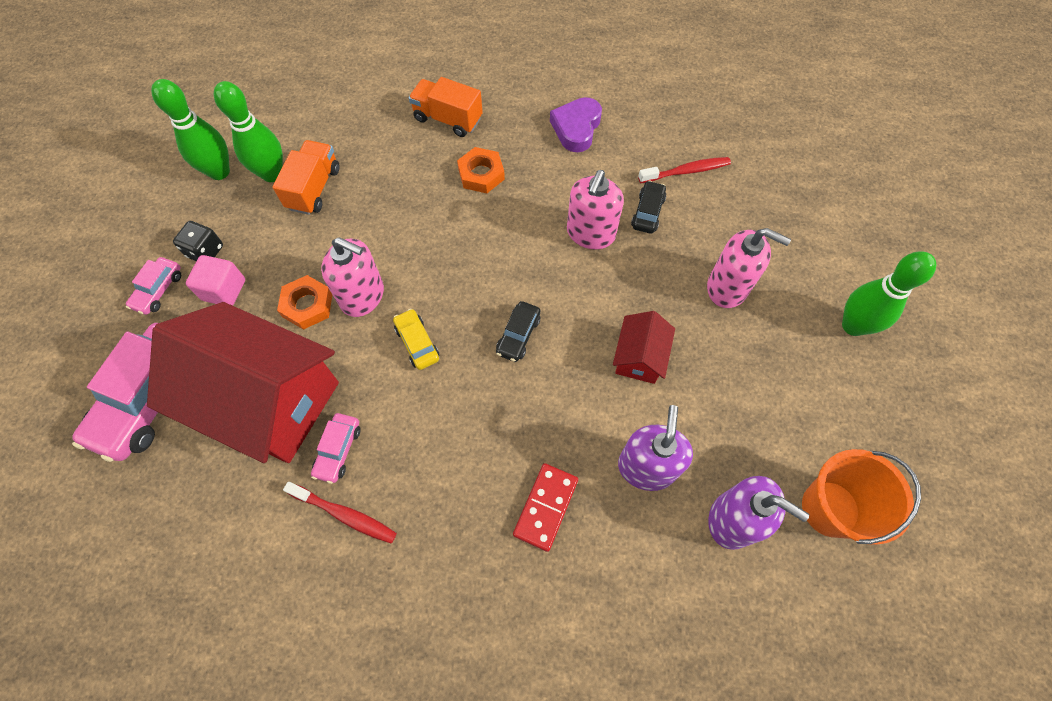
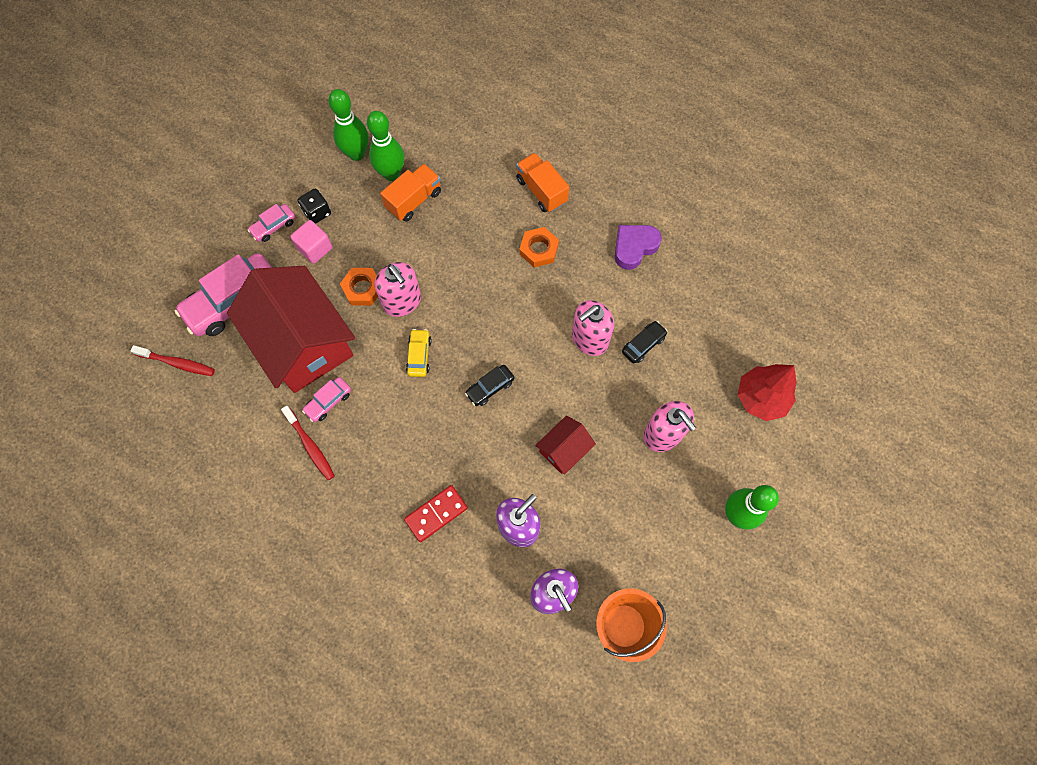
camera: 30 degrees right, 5 degrees up
red toothbrush [638,157,731,183] -> red toothbrush moved to [131,345,215,376]
none -> red tree [738,364,797,421]

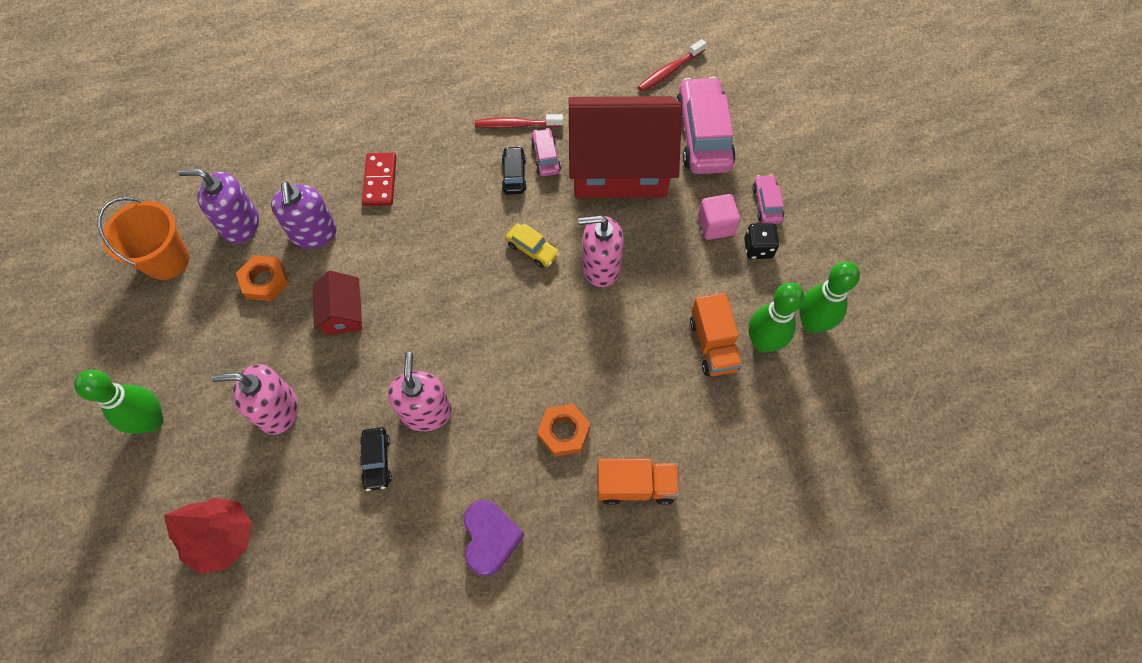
camera: 125 degrees right, 5 degrees down
orange nut [340,268,378,306] -> orange nut moved to [236,255,289,301]
black car [465,365,514,406] -> black car moved to [501,146,527,194]

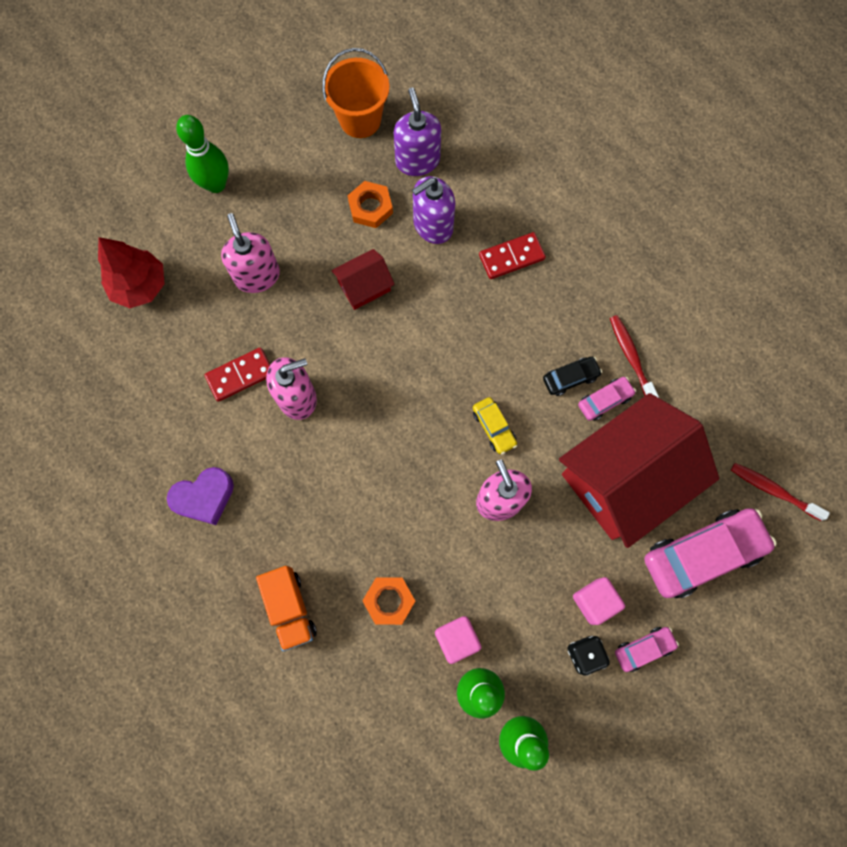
camera: 70 degrees right, 10 degrees up
black car [360,427,392,491] -> red domino [205,348,270,402]
yellow car [505,223,560,268] -> yellow car turned 45 degrees counterclockwise [473,397,517,455]
orange nut [537,404,590,456] -> orange nut moved to [362,577,415,625]
red house [568,96,682,198] -> red house turned 75 degrees clockwise [559,393,719,548]
orange truck [690,293,743,376] -> pink cube [435,616,481,664]

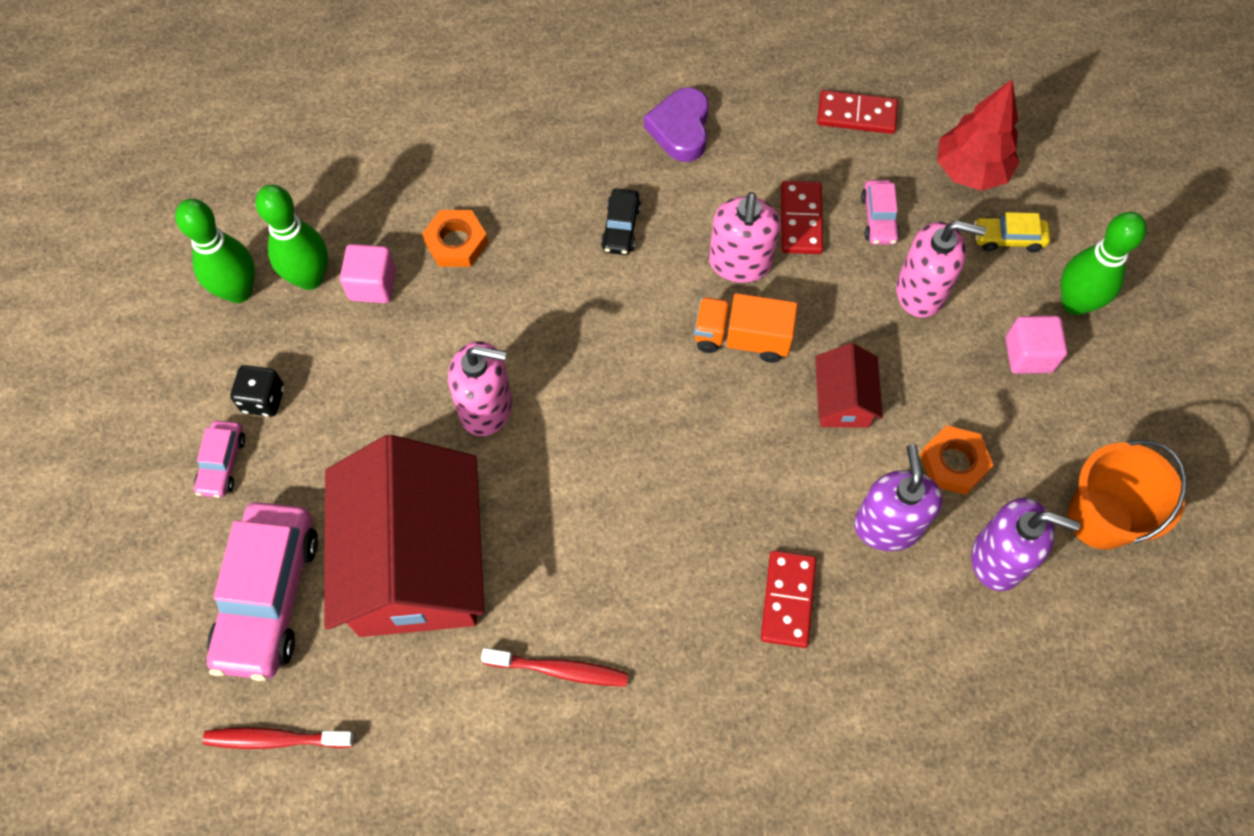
camera: 120 degrees right, 10 degrees down
orange truck [256,566,317,651] -> orange truck moved to [694,293,798,363]
yellow car [473,397,517,455] -> yellow car moved to [974,212,1050,253]
black car [543,357,602,396] -> black car moved to [601,188,641,255]
pink cube [573,577,625,625] -> pink cube moved to [1006,316,1068,374]
pink car [578,377,636,421] -> pink car moved to [861,180,900,245]
red toothbrush [731,463,830,521] -> red toothbrush turned 150 degrees counterclockwise [203,727,354,749]
none -> red domino [817,90,898,134]

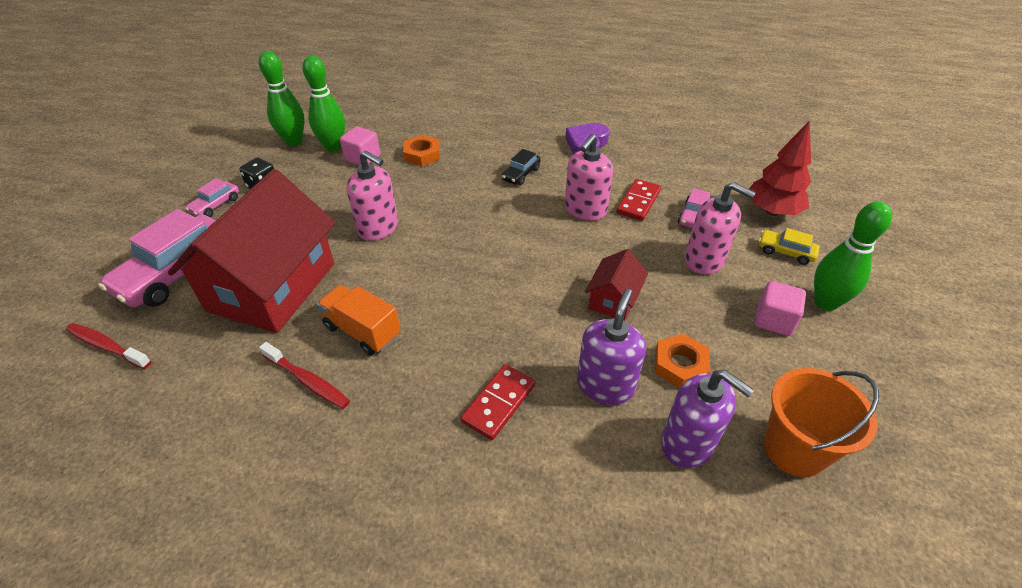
camera: 25 degrees right, 20 degrees down
orange truck [694,293,798,363] -> orange truck moved to [317,285,401,356]
red domino [817,90,898,134] -> none

